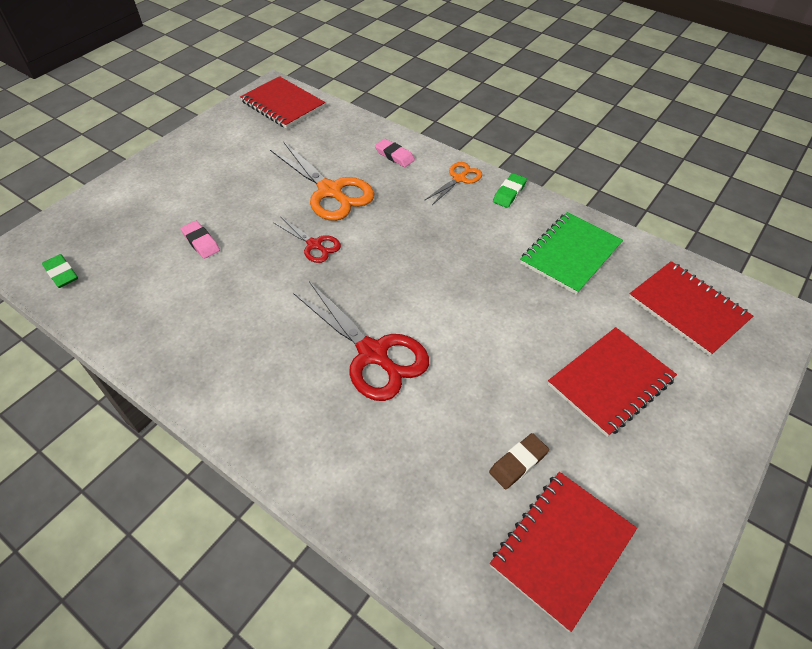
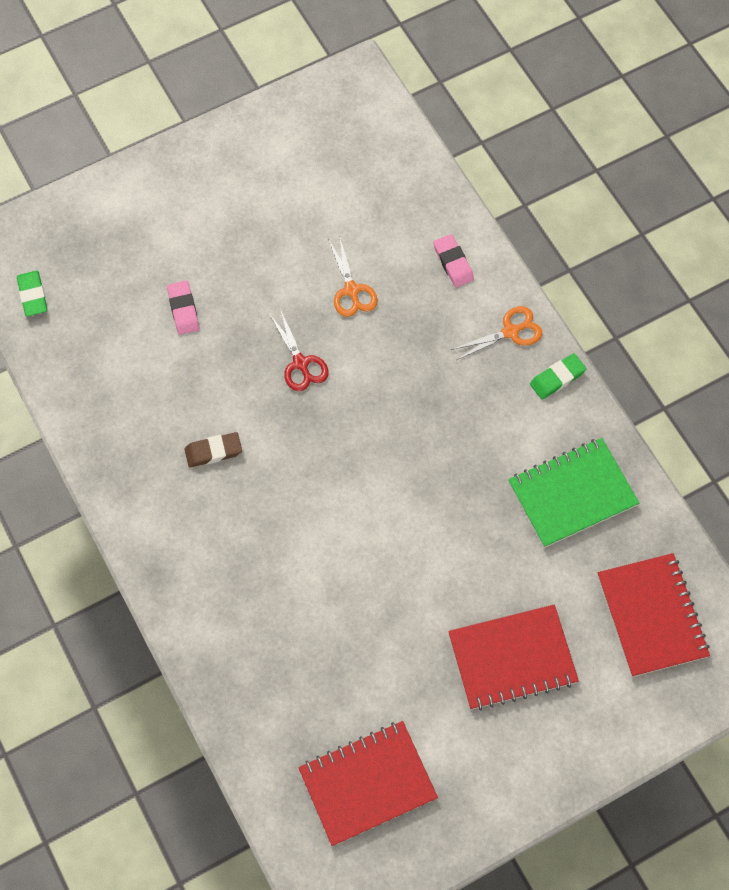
camera: 25 degrees right, 15 degrees up
red notebook [240,76,325,129] -> none
orange scissors [270,141,374,221] -> orange scissors [328,235,378,317], size x0.54
red scissors [293,281,429,401] -> none
brown eraser [489,433,549,489] -> brown eraser moved to [184,432,242,468]

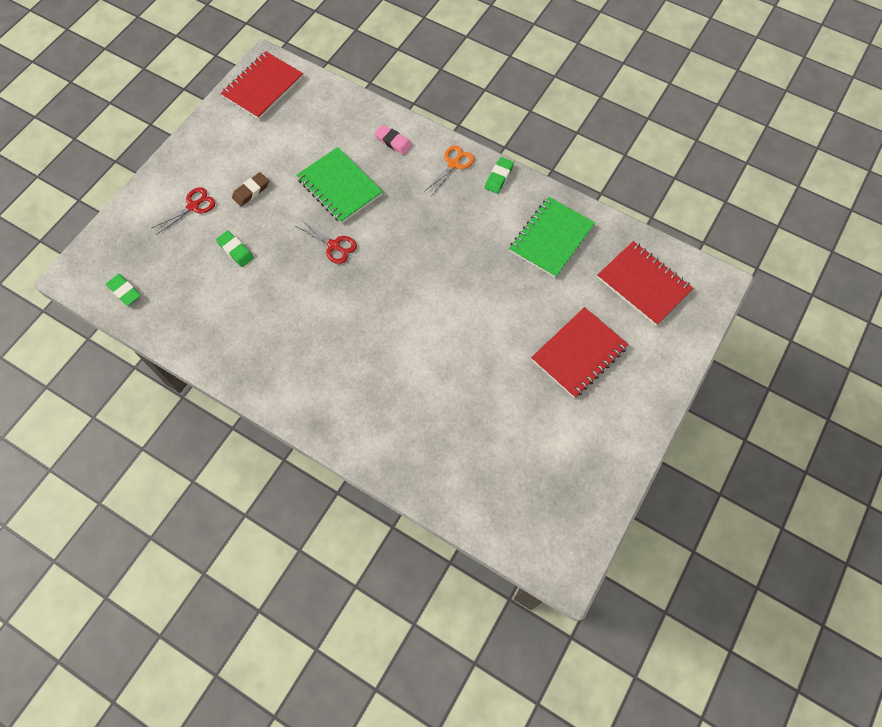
camera: 30 degrees left, 0 degrees up
pink eraser [167,281,199,335] -> green eraser [216,231,254,267]
brown eraser [184,432,242,468] -> brown eraser moved to [232,172,269,206]
red notebook [298,721,438,846] -> red notebook moved to [220,51,303,120]
orange scissors [328,235,378,317] -> green notebook [296,147,383,224]
none -> red scissors [151,187,216,235]

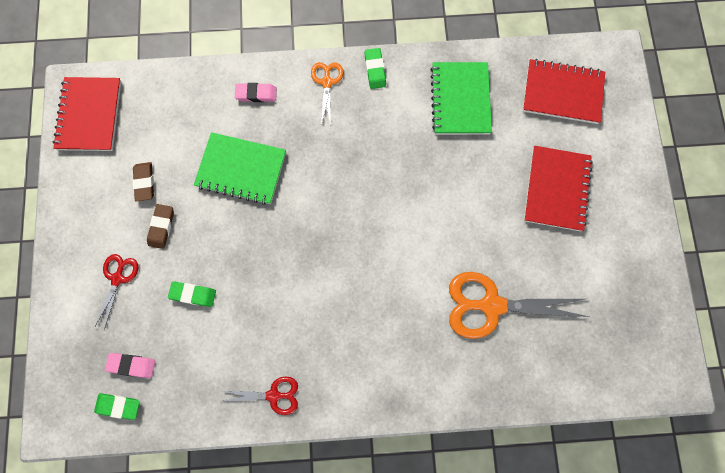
camera: 35 degrees left, 10 degrees up
red scissors [296,219,357,264] -> red scissors moved to [223,376,298,415]
none -> pink eraser [105,353,155,378]
none -> brown eraser [133,162,154,202]
none -> orange scissors [449,272,589,339]

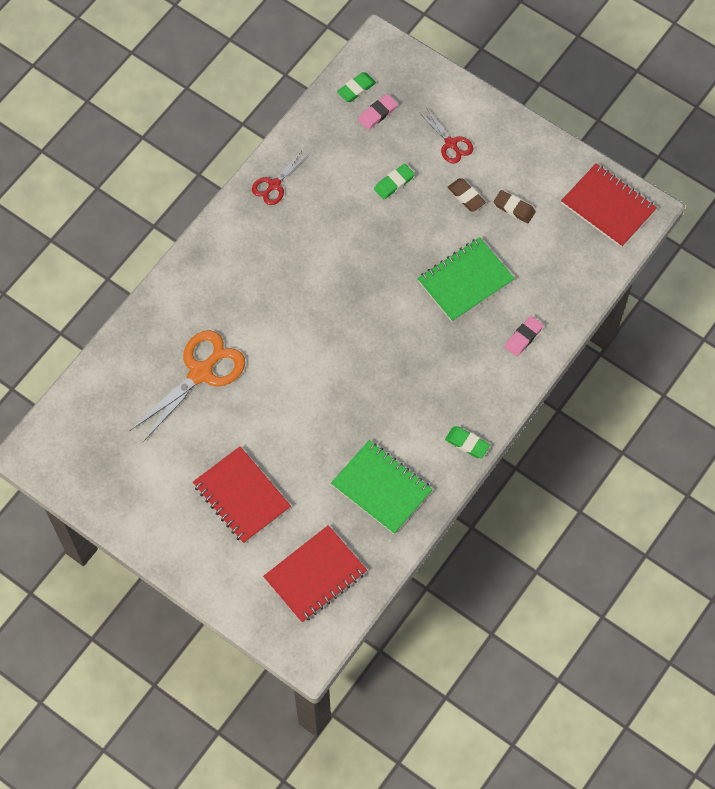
camera: 130 degrees right, 10 degrees down
orange scissors [311,62,343,126] -> none

